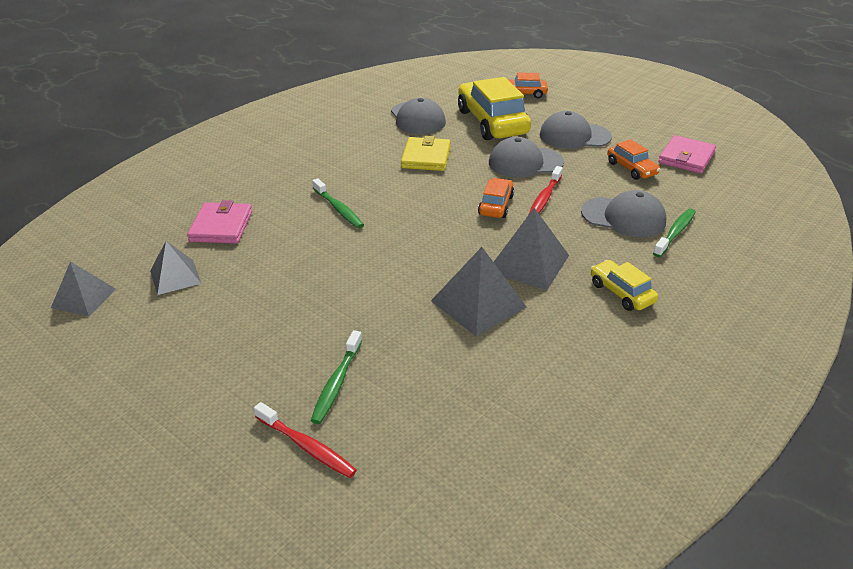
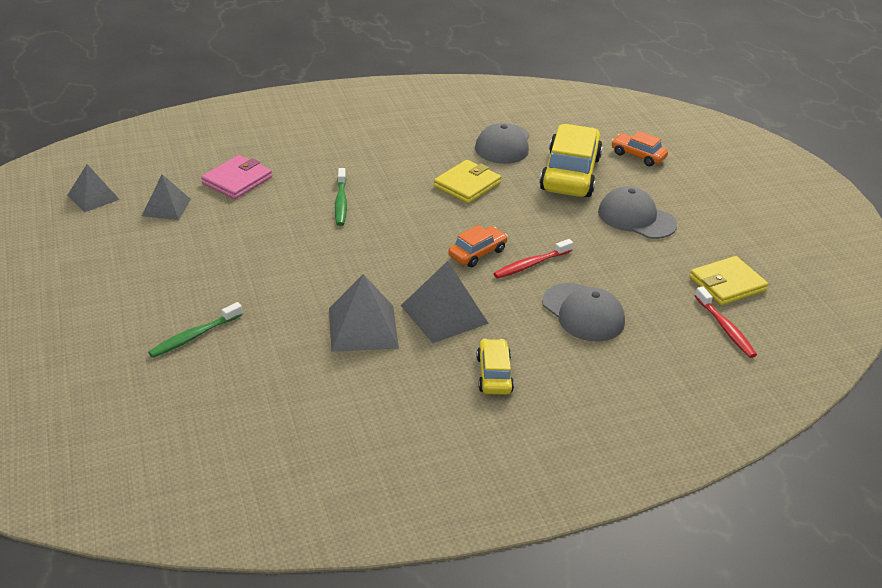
camera: 30 degrees right, 0 degrees up
red toothbrush [254,402,357,478] -> red toothbrush moved to [695,286,757,358]
grey cap [489,137,564,178] -> none
orange car [607,139,660,180] -> none
green toothbrush [653,208,696,257] -> none
pink wallet [658,135,716,174] -> yellow wallet [690,256,768,305]

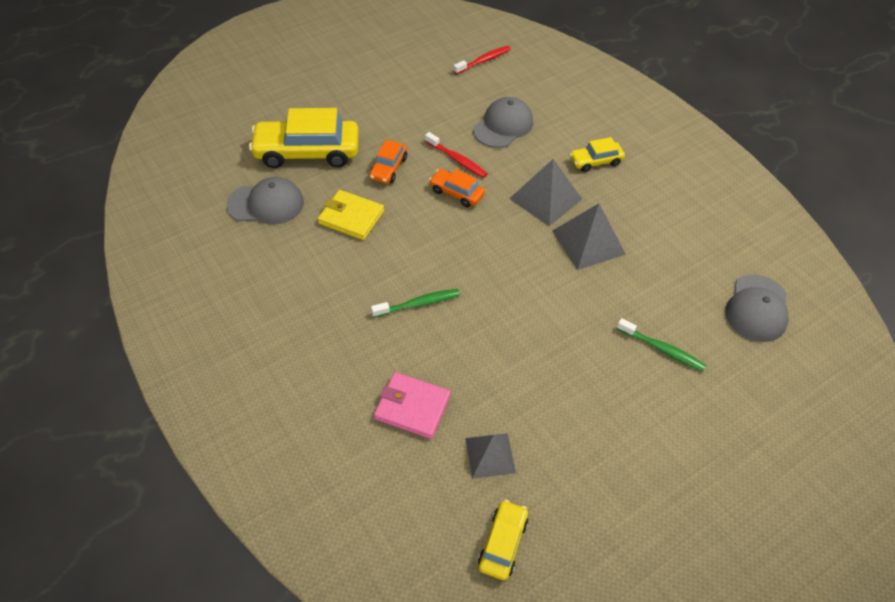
camera: 105 degrees left, 15 degrees up
grey pyramid [67,164,120,213] -> yellow car [478,500,528,580]
grey cap [598,186,677,239] -> grey cap moved to [725,274,789,342]
orange car [611,131,668,166] -> orange car moved to [369,140,407,184]
yellow wallet [690,256,768,305] -> none

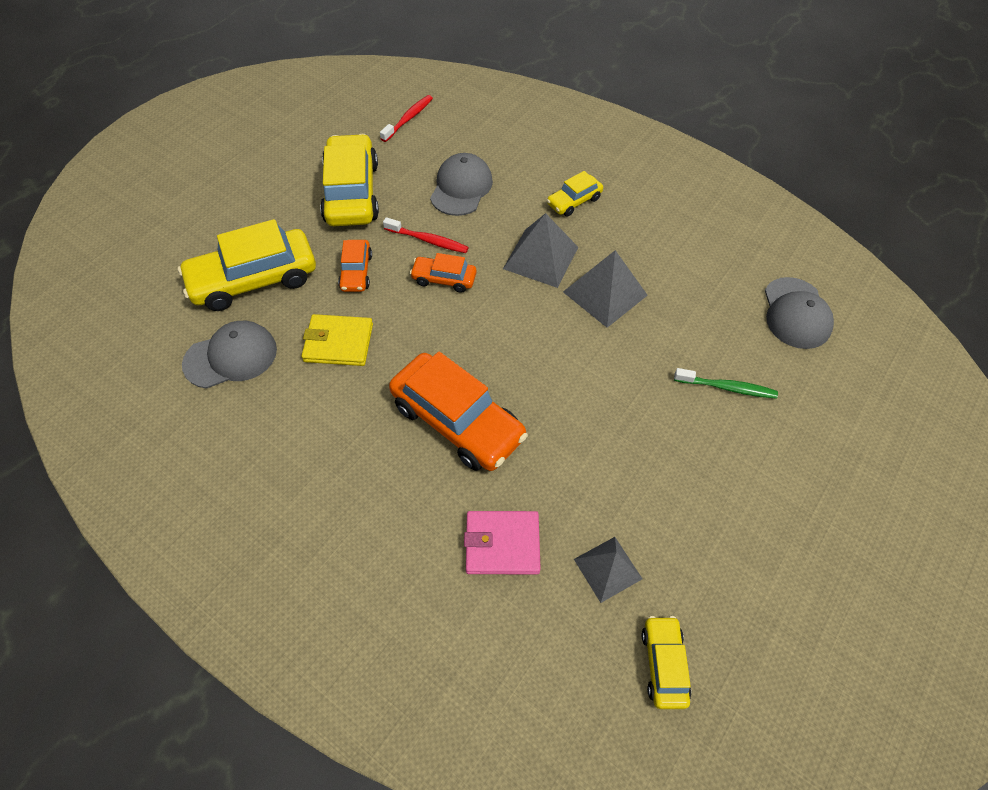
camera: 20 degrees left, 5 degrees up
green toothbrush [371,289,460,317] -> orange car [389,352,528,471]
none -> yellow car [320,134,379,226]

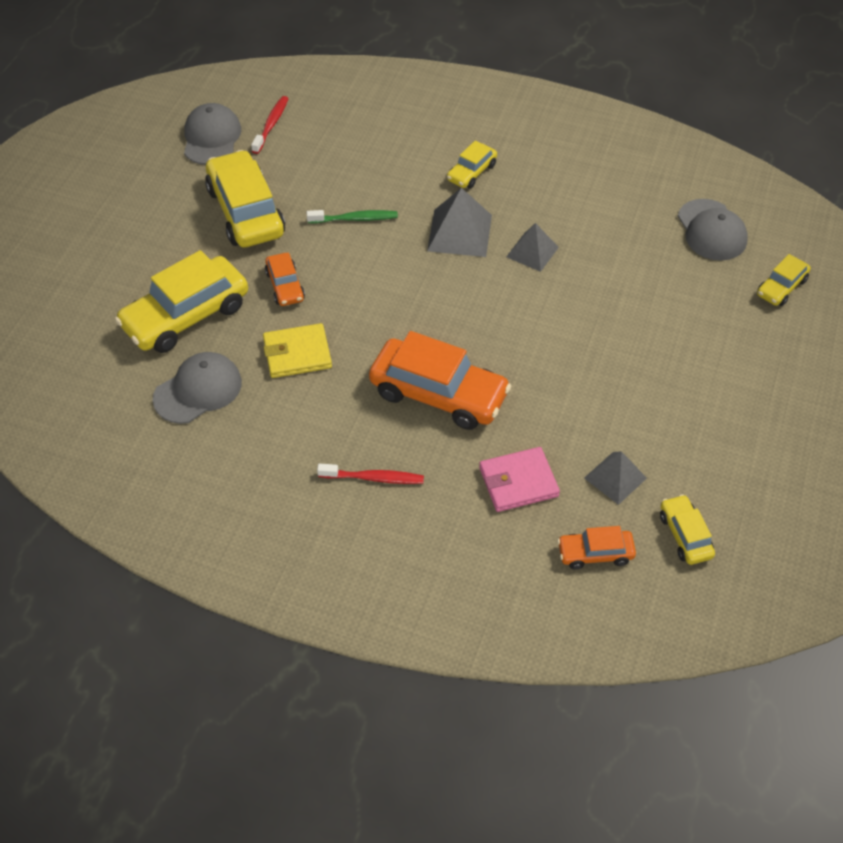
camera: 15 degrees left, 5 degrees down
red toothbrush [383,217,469,253] -> red toothbrush moved to [317,464,424,484]
orange car [410,253,476,293] -> orange car moved to [557,526,636,569]
grey cap [430,153,493,216] -> grey cap moved to [184,103,241,165]
grey pyramid [563,250,648,328] -> grey pyramid [506,223,559,272], size x0.66
green toothbrush [674,368,778,399] -> green toothbrush moved to [307,210,398,223]
none -> yellow car [757,254,811,306]

